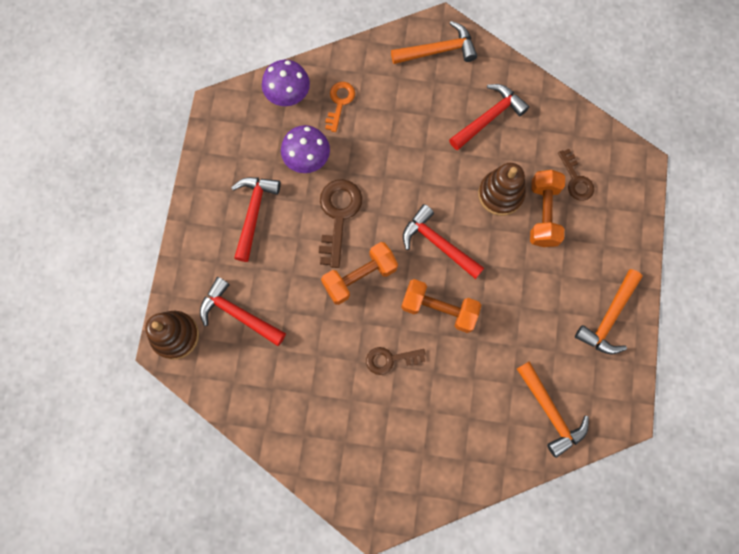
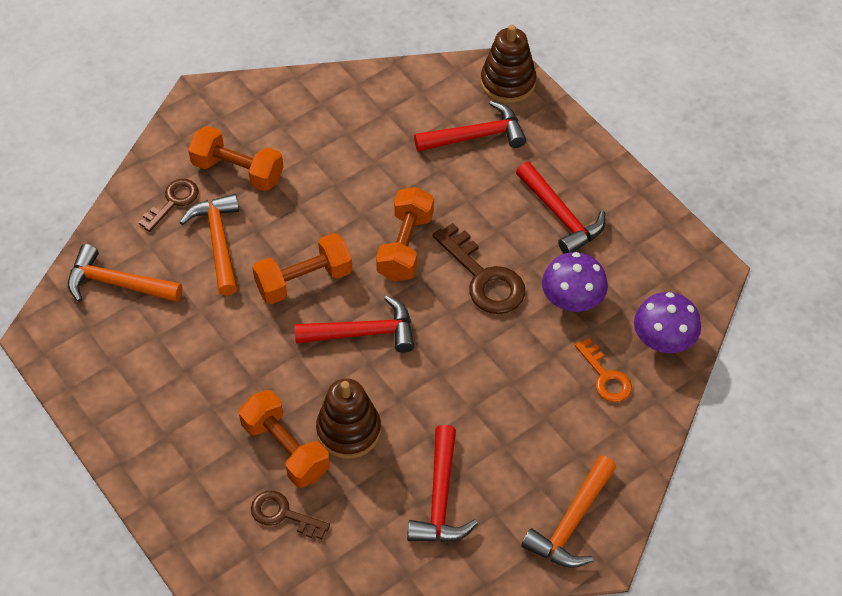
camera: 135 degrees right, 20 degrees down
brown key [366,347,425,375] -> brown key moved to [139,179,199,232]
orange hammer [575,269,643,355] -> orange hammer moved to [180,194,239,296]
none -> orange dumbbell [188,126,284,191]

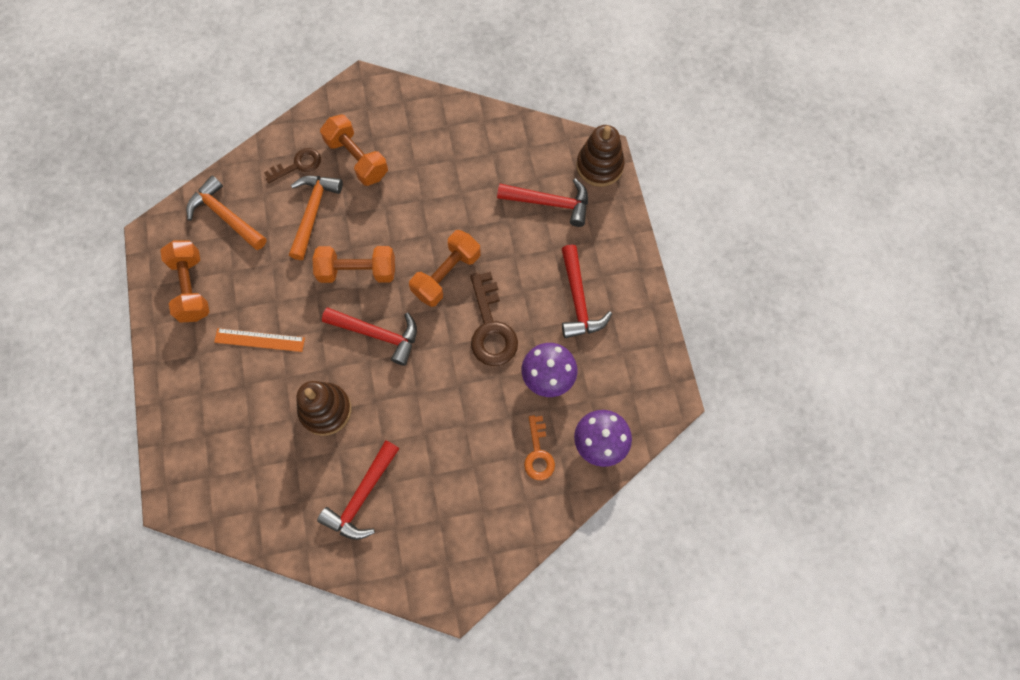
camera: 25 degrees right, 15 degrees up
orange dumbbell [239,390,330,488] -> orange dumbbell moved to [160,241,209,323]
brown key [251,491,330,539] -> none
orange hammer [521,455,616,568] -> none
none -> orange ruler [214,328,305,352]

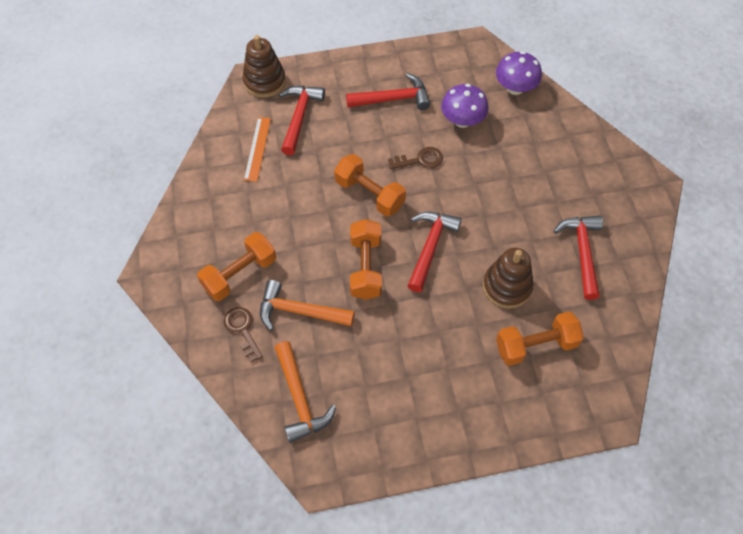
camera: 90 degrees left, 10 degrees down
orange dumbbell [160,241,209,323] -> orange dumbbell moved to [496,311,584,366]
orange hammer [186,176,267,250] -> orange hammer turned 60 degrees counterclockwise [275,341,336,443]
orange ruler [214,328,305,352] -> orange ruler moved to [244,117,271,182]
red hammer [317,440,399,540] -> red hammer turned 120 degrees counterclockwise [554,216,603,300]
brown key [470,272,518,366] -> brown key [388,147,443,169], size x0.62
orange key [524,415,555,480] -> none

